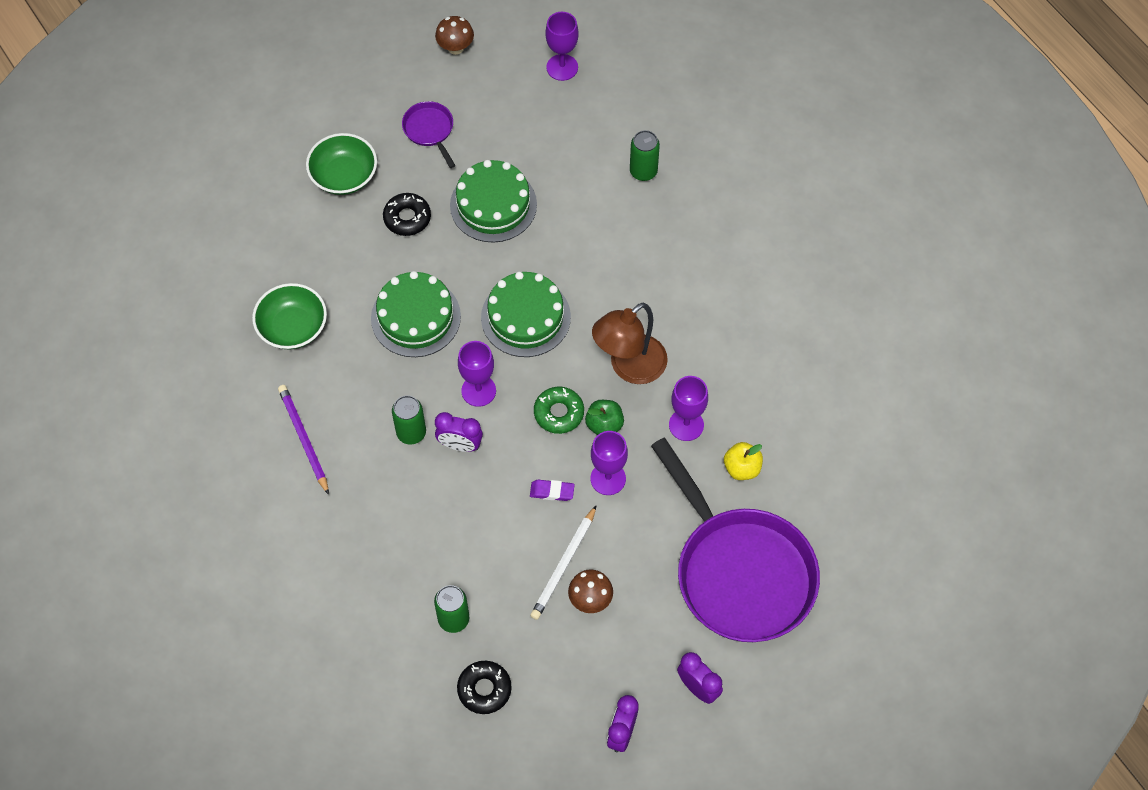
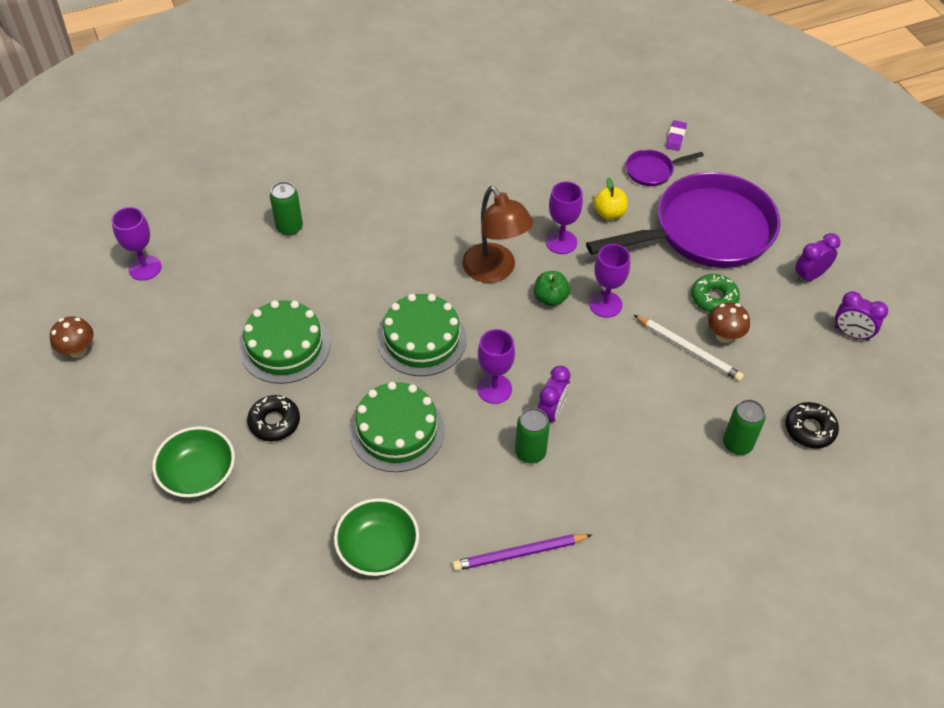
camera: 80 degrees left, 10 degrees down
purple pan [402,101,456,168] -> purple pan moved to [626,150,704,186]
purple eraser [530,480,575,501] -> purple eraser moved to [666,120,687,151]
green donut [534,387,584,434] -> green donut moved to [691,274,740,313]

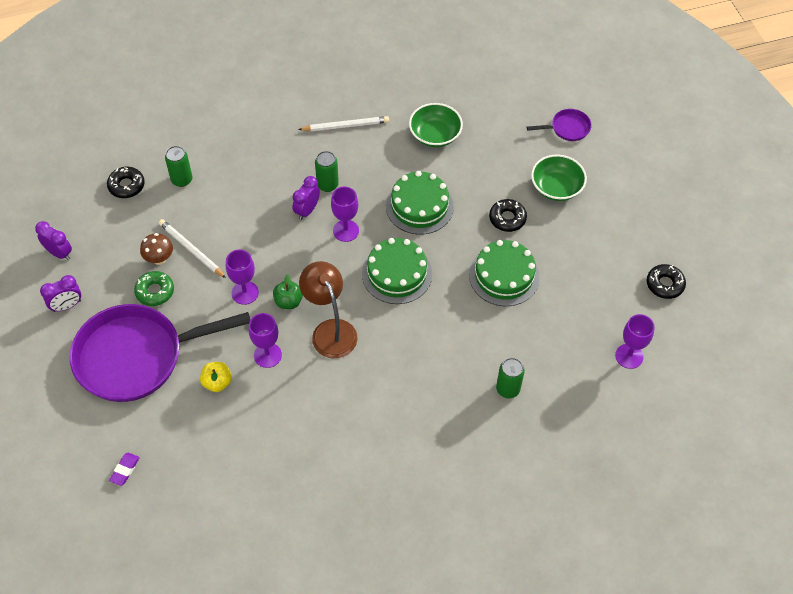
camera: 175 degrees left, 5 degrees up
brown mushroom [50,316,94,358] -> black donut [646,264,686,299]
purple pencil [452,534,592,571] -> white pencil [298,116,389,131]
purple pan [626,150,704,186] -> purple pan moved to [527,109,592,141]

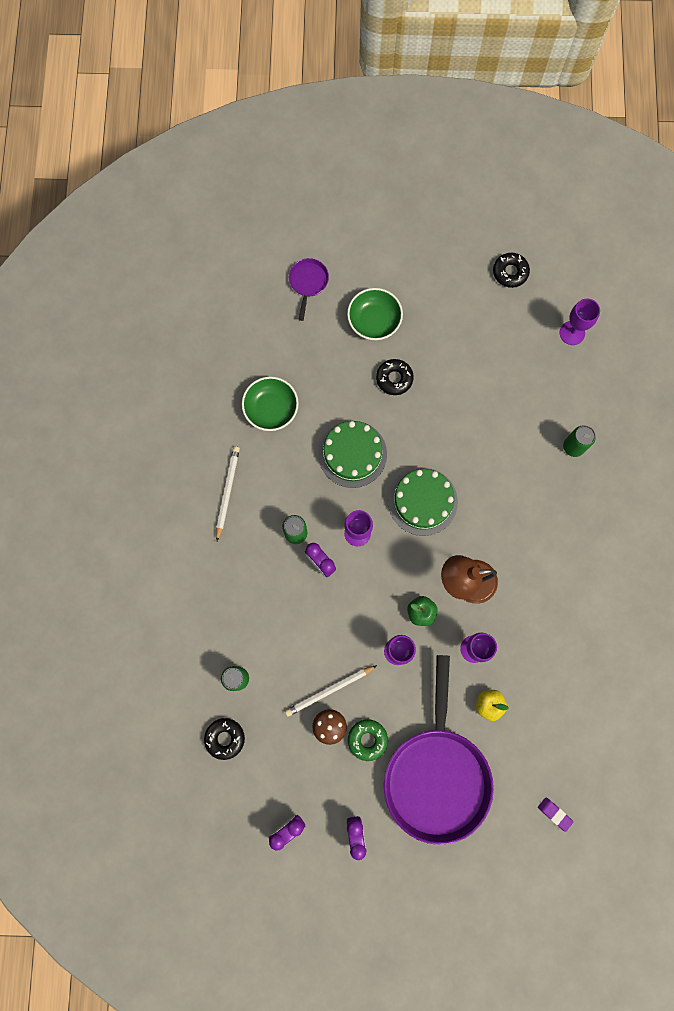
camera: 70 degrees left, 20 degrees up
green cake [469,240,540,306] -> none

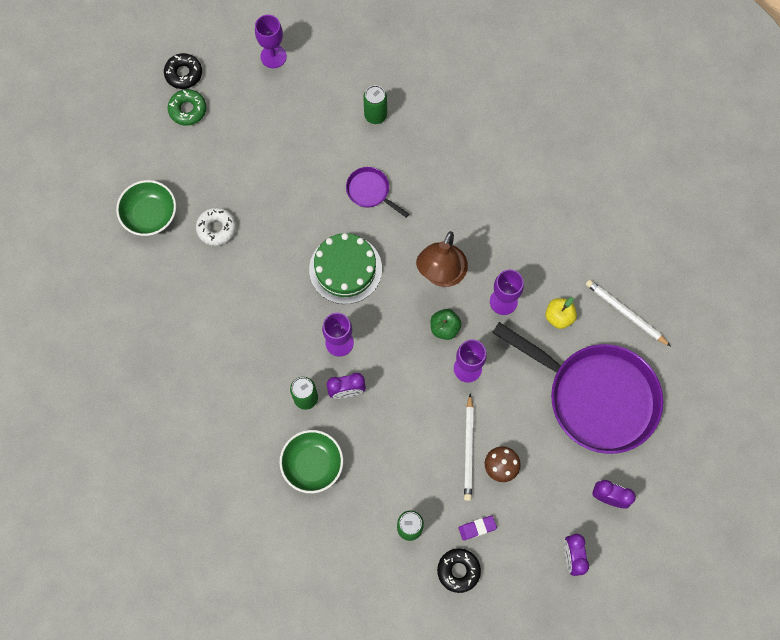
camera: 60 degrees left, 5 degrees down
white pencil [216,446,240,541] -> white pencil moved to [586,279,671,346]
green bowl [242,377,299,431] -> green bowl moved to [279,430,343,493]
purple pan [289,258,329,321] -> purple pan moved to [346,167,409,218]
green cake [318,421,387,488] -> none
green donut [348,719,388,761] -> green donut moved to [168,89,206,126]
black donut [376,359,414,395] -> white donut [196,208,236,246]
purple eraser [538,798,574,832] -> purple eraser moved to [458,516,497,540]

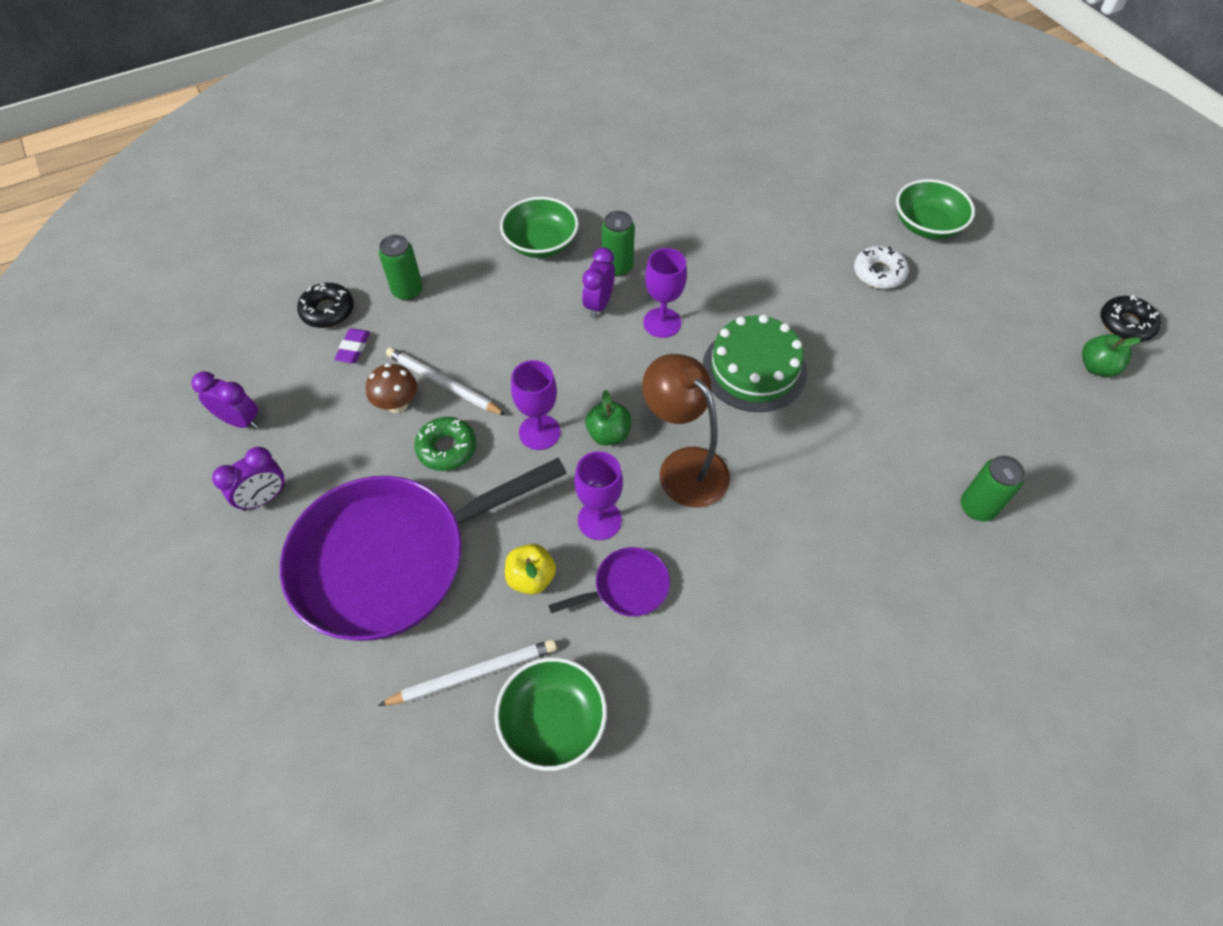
camera: 120 degrees right, 15 degrees down
green donut [168,89,206,126] -> green donut moved to [414,417,476,471]
purple goblet [255,15,287,68] -> none
purple pan [346,167,409,218] -> purple pan moved to [548,547,670,617]
none -> green bowl [495,657,607,771]
none -> green apple [1082,334,1141,377]

